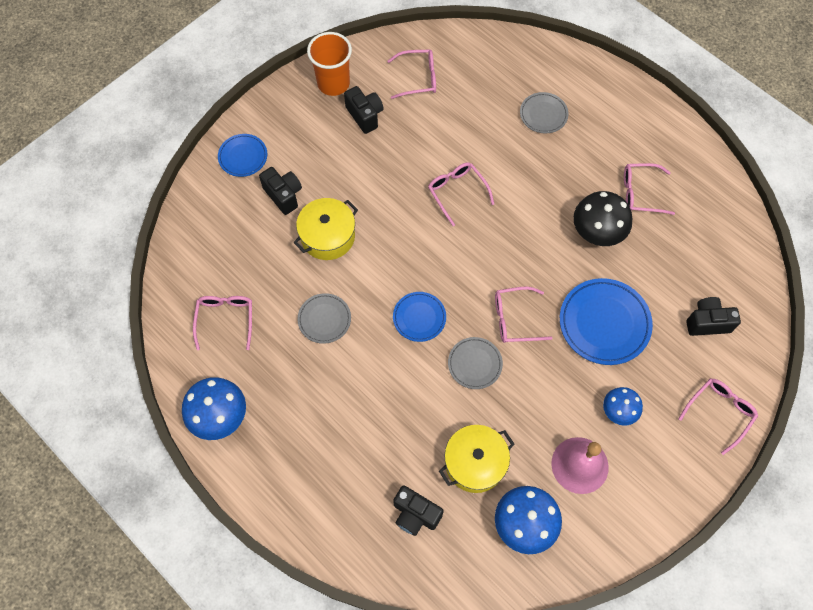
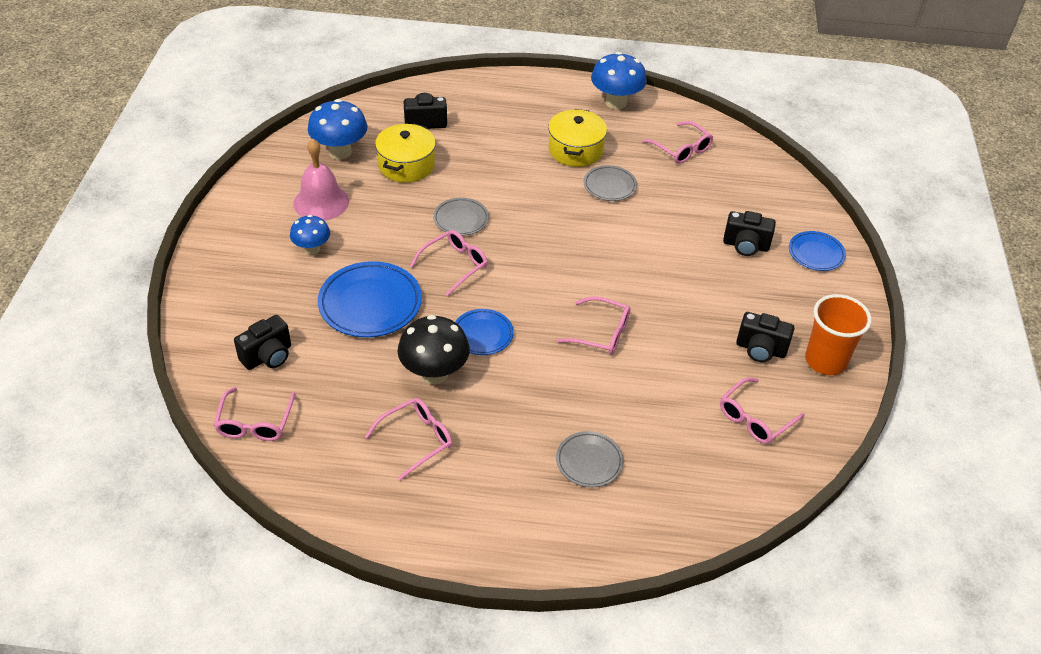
camera: 140 degrees right, 20 degrees down
yellow pot [293,198,358,260] -> yellow pot moved to [548,109,607,167]
blue plate [393,292,446,342] -> blue plate moved to [455,309,514,355]
pink glasses [678,378,758,455] -> pink glasses moved to [214,387,296,441]

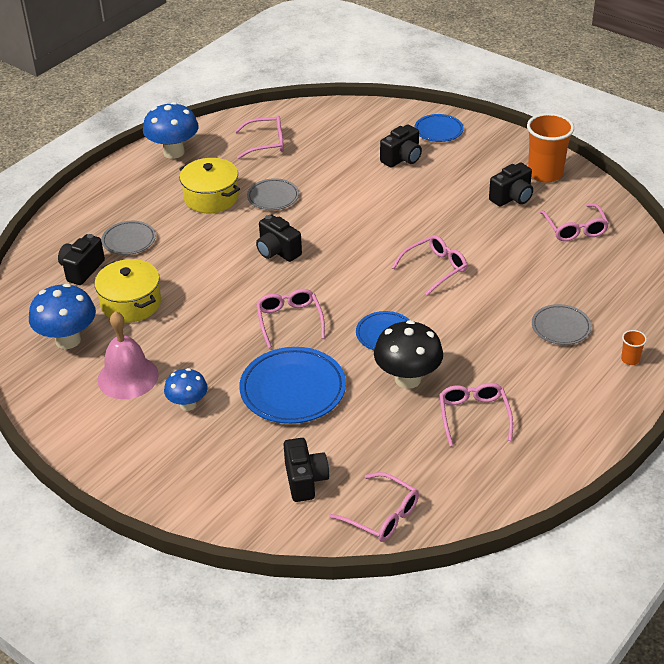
camera: 55 degrees left, 5 degrees down
grey plate [433,198,489,236] -> grey plate moved to [101,221,156,255]
none -> black camera [256,214,302,262]
none -> orange cup [621,330,647,365]

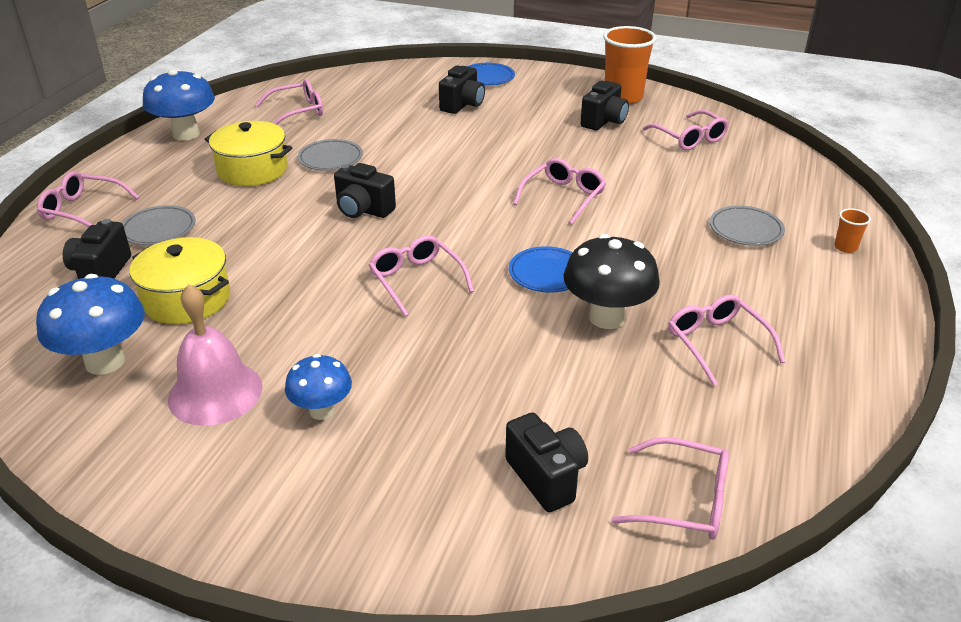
camera: 20 degrees left, 5 degrees down
blue plate [239,347,346,424] -> none
none -> pink glasses [37,171,140,227]

